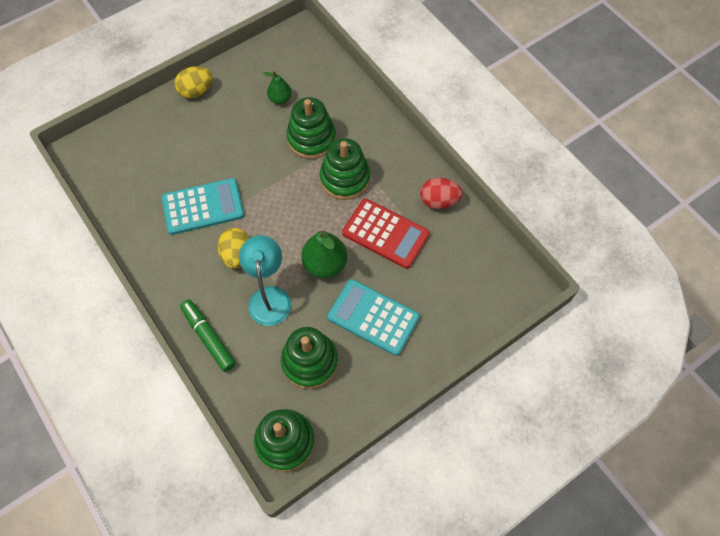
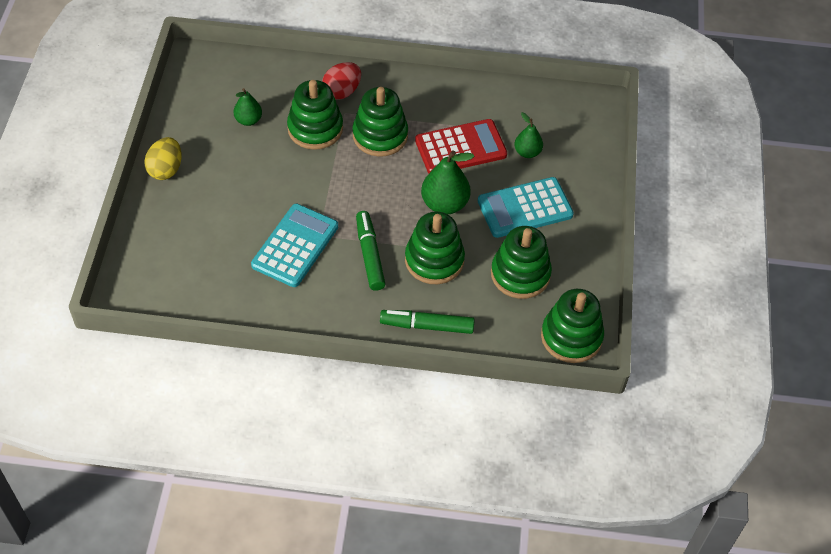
camera: 50 degrees left, 10 degrees down
yellow egg [218,228,249,269] -> green marker [356,211,385,291]
turquoise lamp [239,235,291,326] -> green stacking toy [405,212,465,284]
red egg [420,178,463,209] -> red egg moved to [322,62,361,100]
none -> green pear [514,112,543,158]

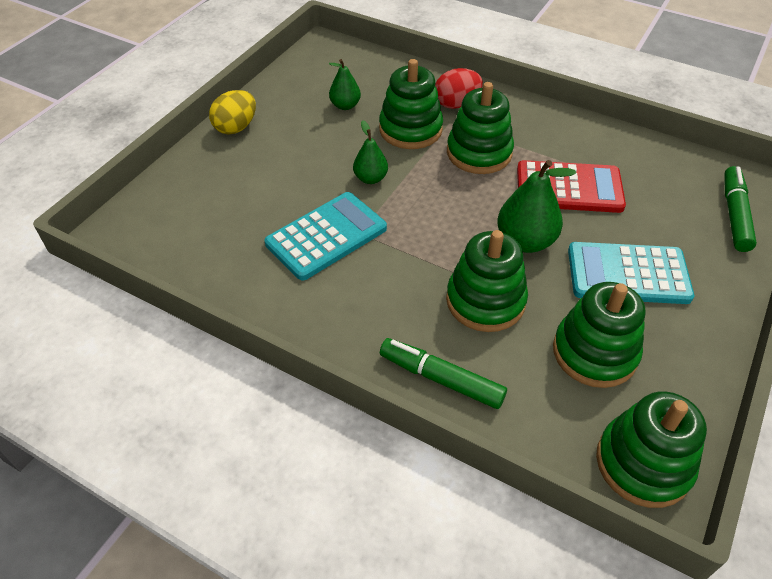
camera: 25 degrees right, 5 degrees down
green marker [356,211,385,291] -> green marker moved to [724,166,757,252]
green pear [514,112,543,158] -> green pear moved to [353,120,388,184]

